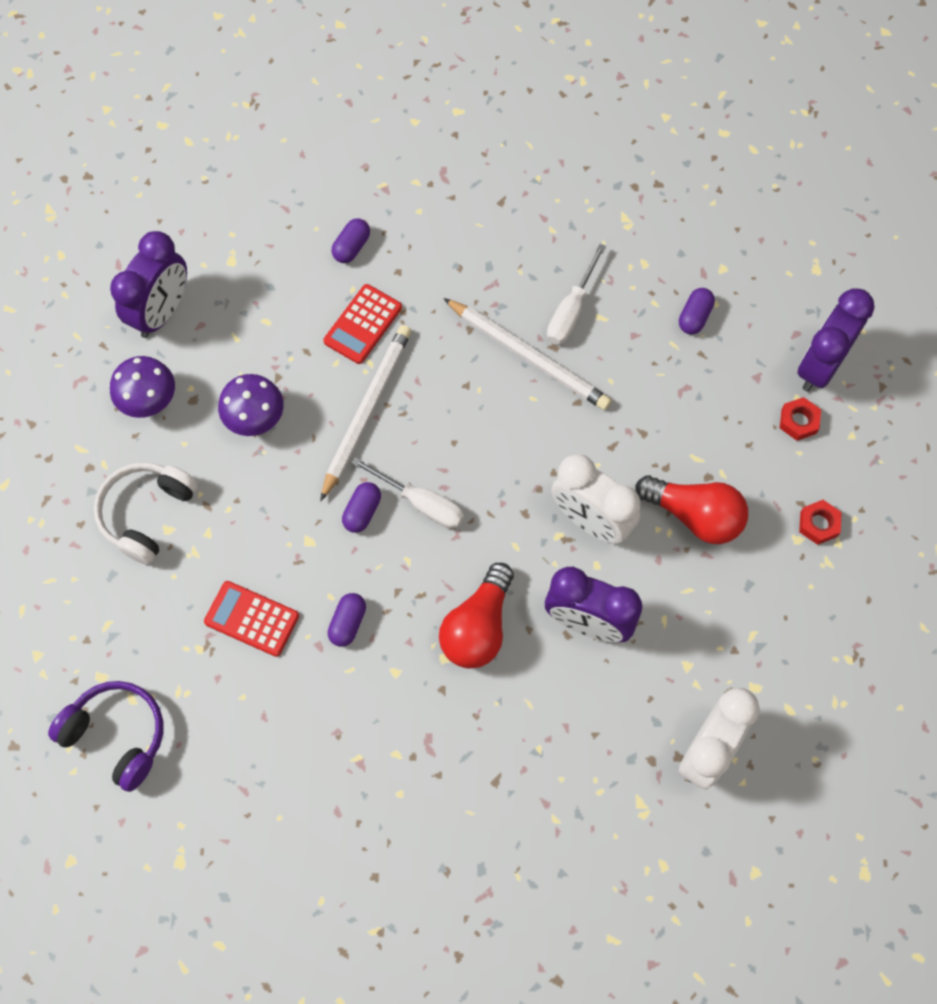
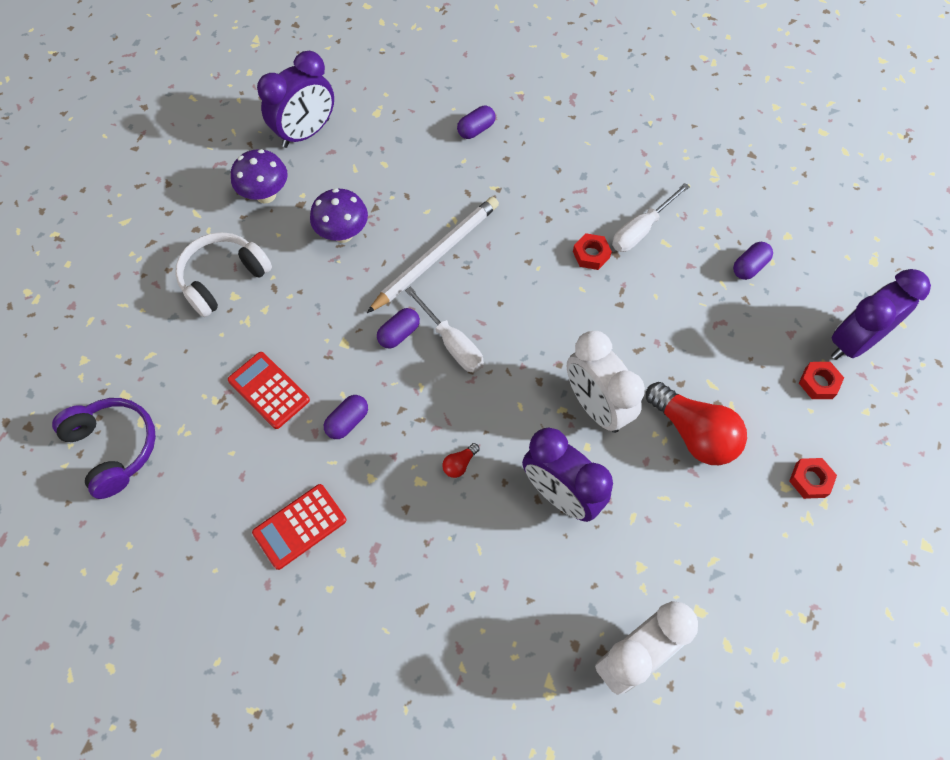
camera: 20 degrees right, 5 degrees down
red calculator [323,284,402,364] -> red calculator moved to [252,484,346,570]
red light bulb [439,563,514,669] -> red light bulb [442,443,480,478], size x0.41
white pencil [443,298,612,410] -> red nut [573,233,612,270]

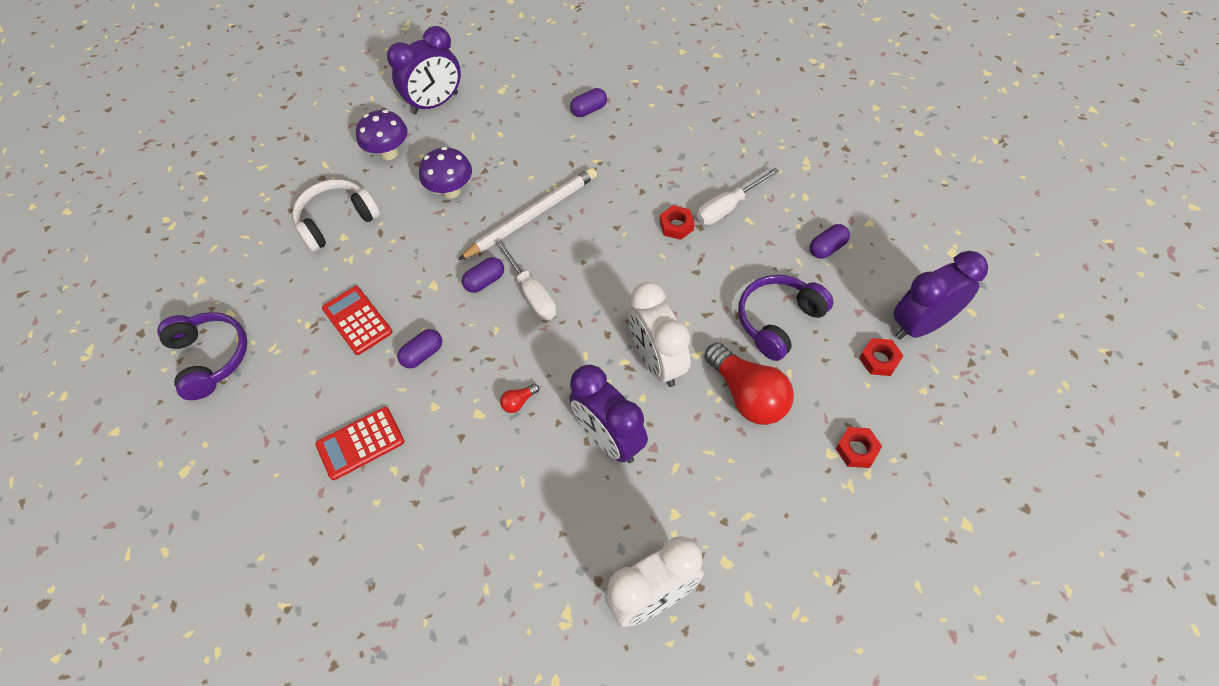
camera: 10 degrees right, 5 degrees down
none -> purple headphones [738,275,834,361]

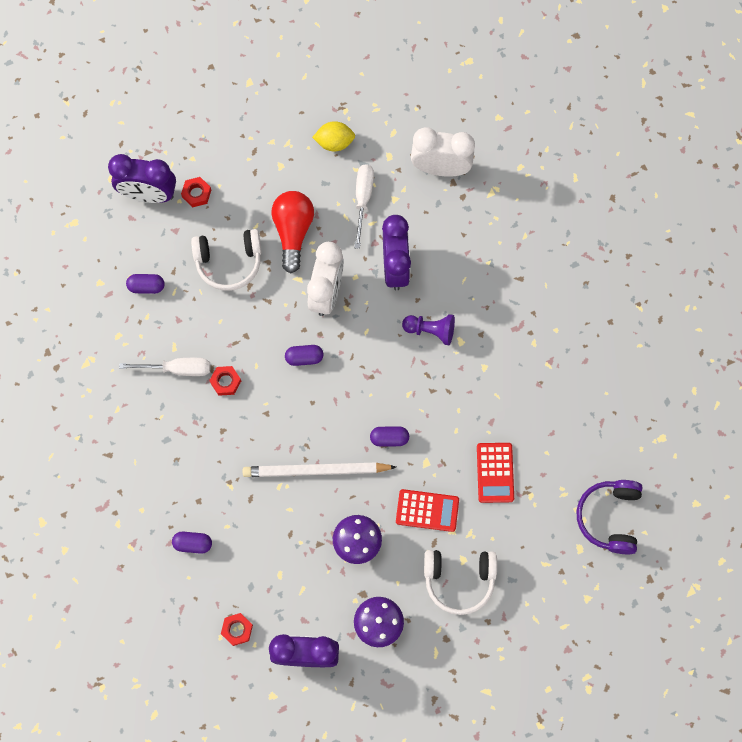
camera: 145 degrees left, 15 degrees up
red calculator [316,407,404,480] -> red calculator moved to [396,489,459,532]
purple capsule [397,329,442,368] -> purple capsule moved to [285,345,323,366]
white screwdriver [496,240,556,320] -> white screwdriver moved to [354,164,374,249]
red light bulb [500,383,539,413] -> purple pawn [402,314,455,345]
purple headphones [738,275,834,361] -> white headphones [191,229,262,291]
red nut [836,427,882,468] -> red nut moved to [221,613,253,646]
none -> yellow lemon [312,121,355,152]

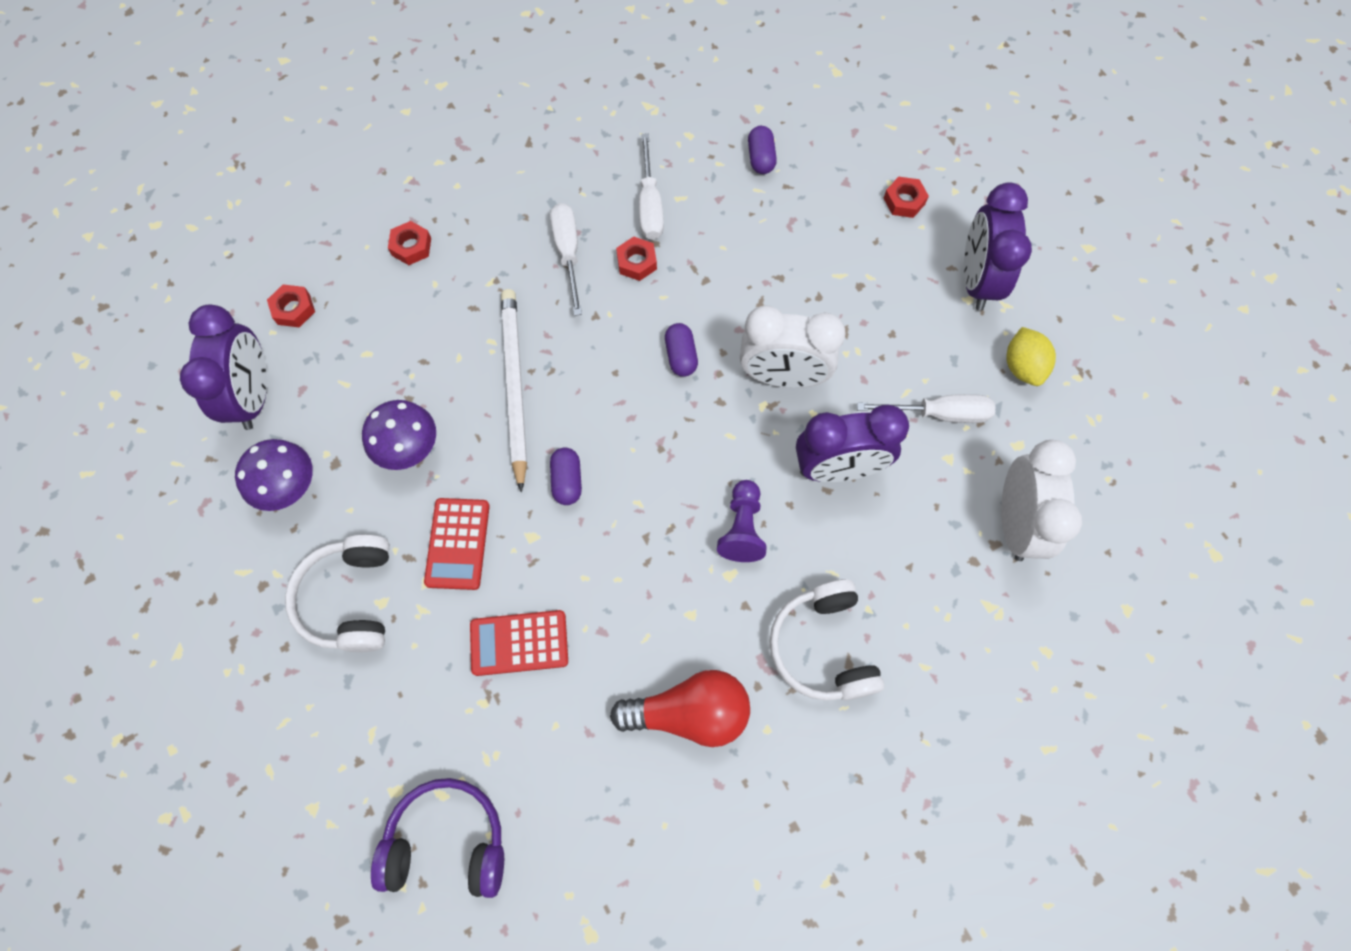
camera: 85 degrees right, 5 degrees down
purple clock [108,154,176,203] -> purple clock moved to [964,182,1032,311]
purple capsule [172,532,212,554] -> red nut [388,221,431,265]
white headphones [191,229,262,291] -> white headphones moved to [769,579,885,701]
red light bulb [271,191,314,273] -> red light bulb moved to [610,670,750,747]
none -> white screwdriver [550,203,582,316]

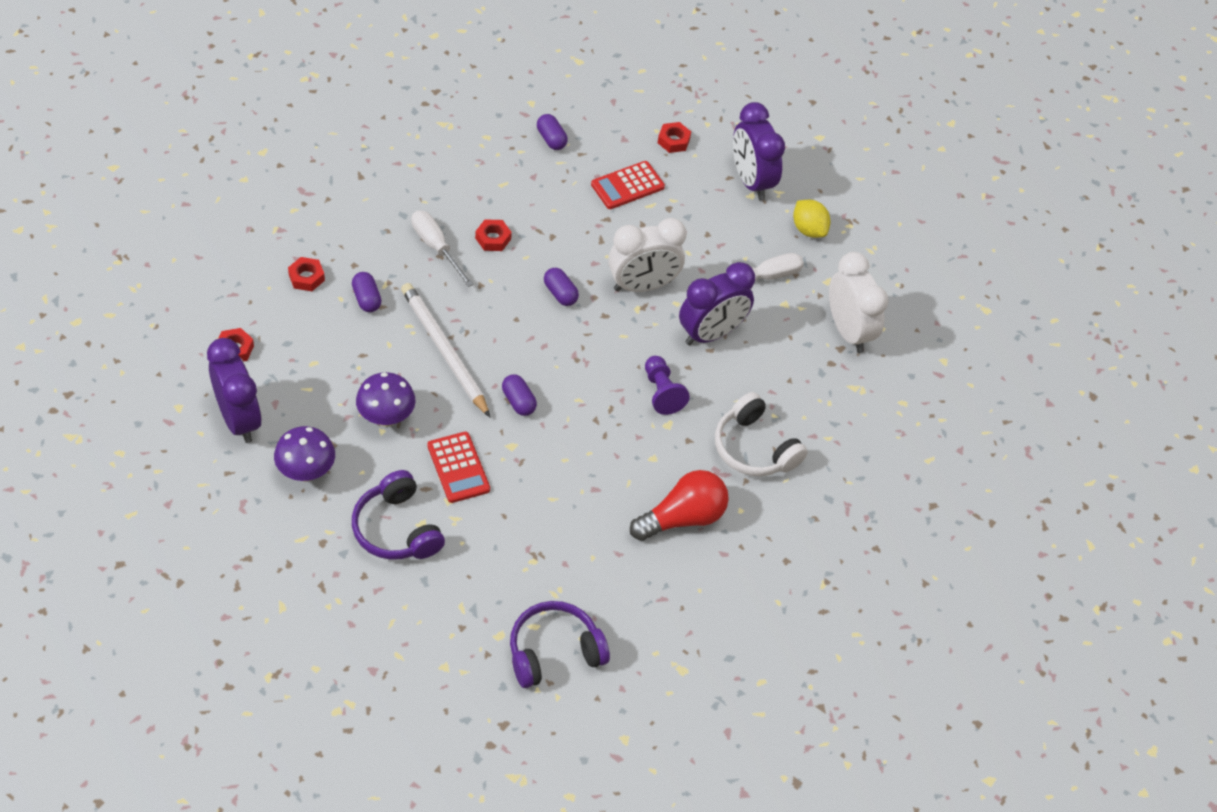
camera: 30 degrees left, 15 degrees down
white headphones [285,534,390,652] -> purple headphones [352,470,445,560]
red calculator [470,610,568,676] -> red calculator moved to [591,161,665,209]
white screwdriver [639,133,664,240] -> none
none -> purple capsule [352,272,381,312]

